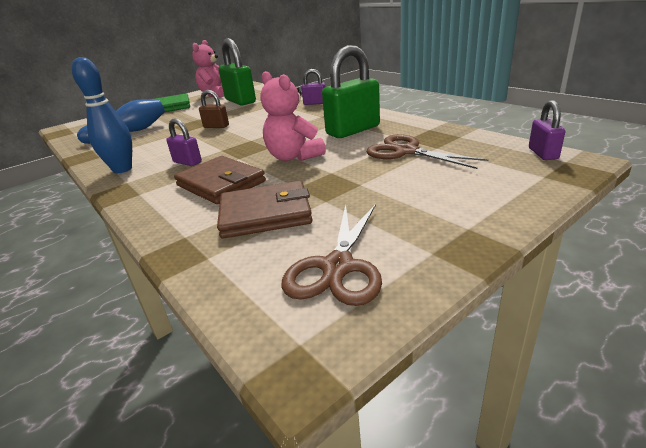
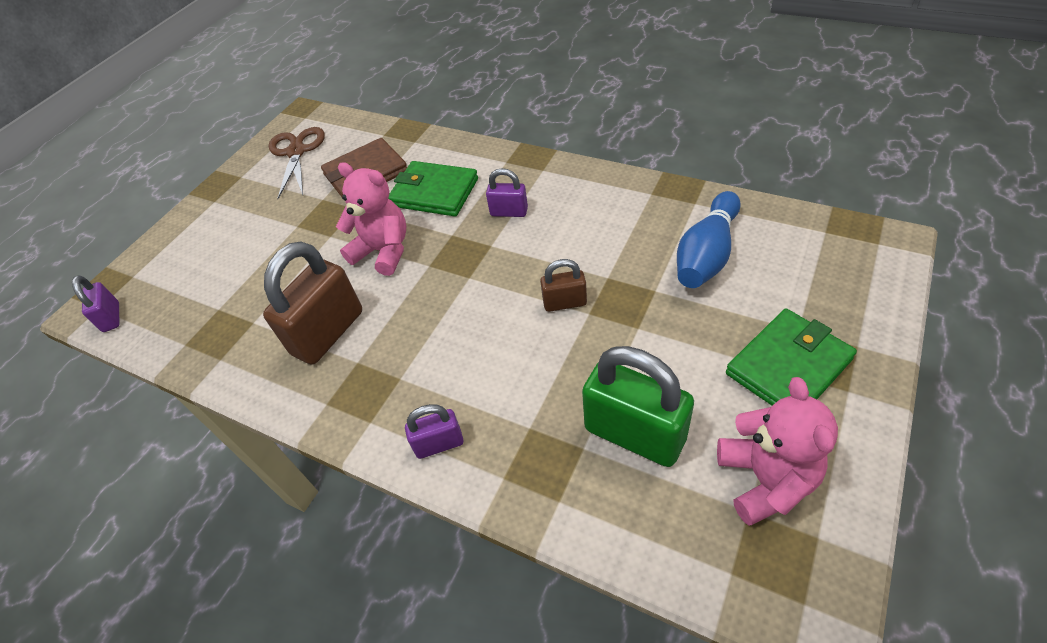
camera: 160 degrees right, 20 degrees up
blue bowling pin [71,57,132,173] -> none
brown wallet [174,156,266,204] -> green wallet [388,161,478,216]
green padlock [322,45,380,138] -> brown padlock [263,241,362,365]
brown scissors [366,134,489,169] -> none

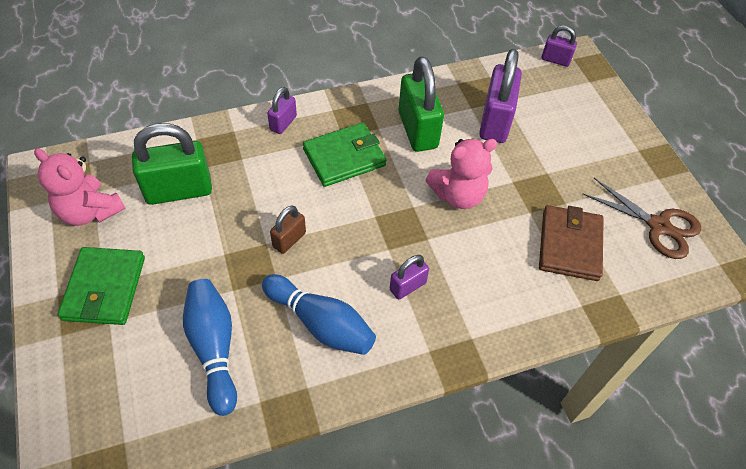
camera: 125 degrees right, 5 degrees up
brown padlock [263,241,362,365] -> green padlock [398,56,444,152]
green wallet [388,161,478,216] -> green wallet moved to [303,122,386,187]
none -> blue bowling pin [262,274,376,355]
none -> purple padlock [479,49,522,143]

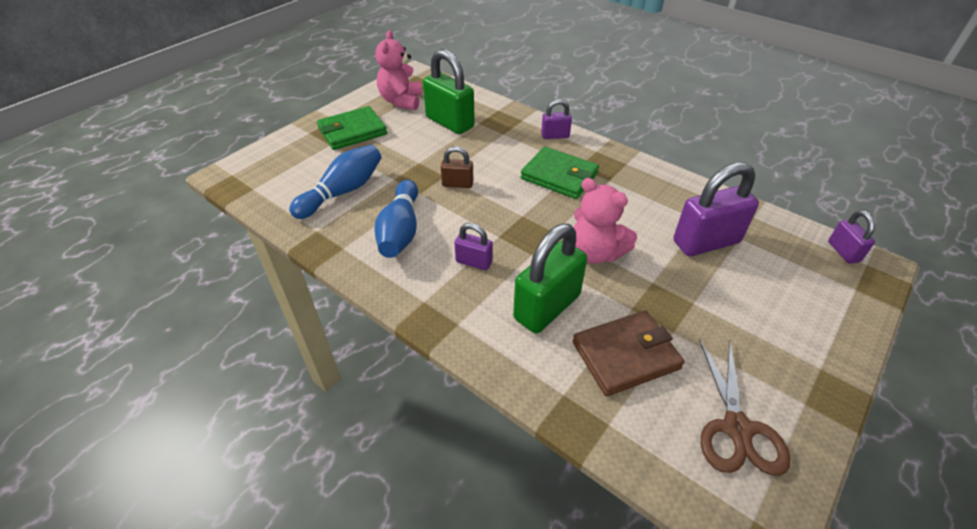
camera: 60 degrees right, 10 degrees down
green padlock [398,56,444,152] -> green padlock moved to [513,224,587,333]

